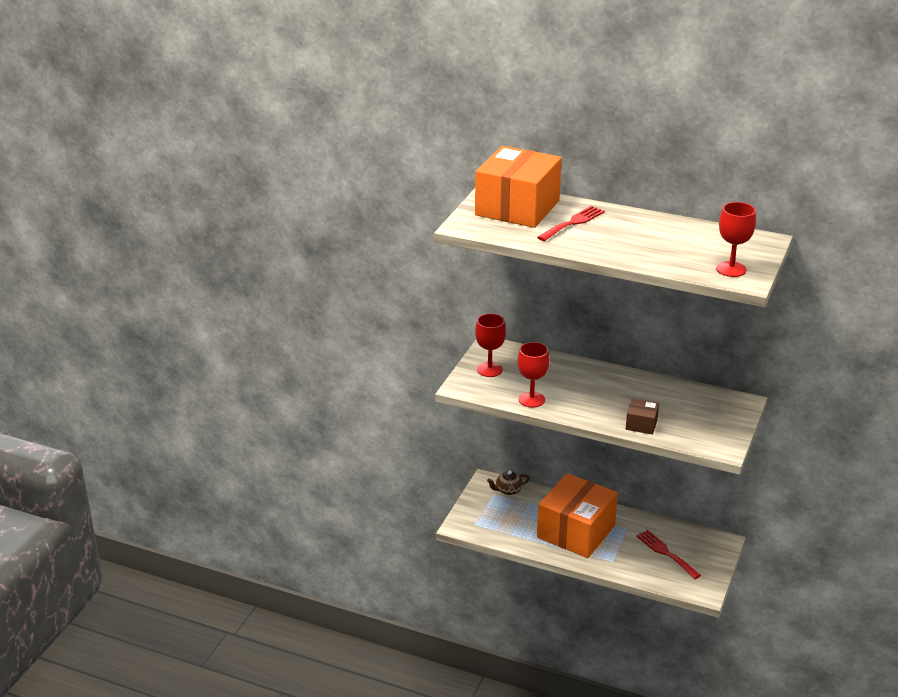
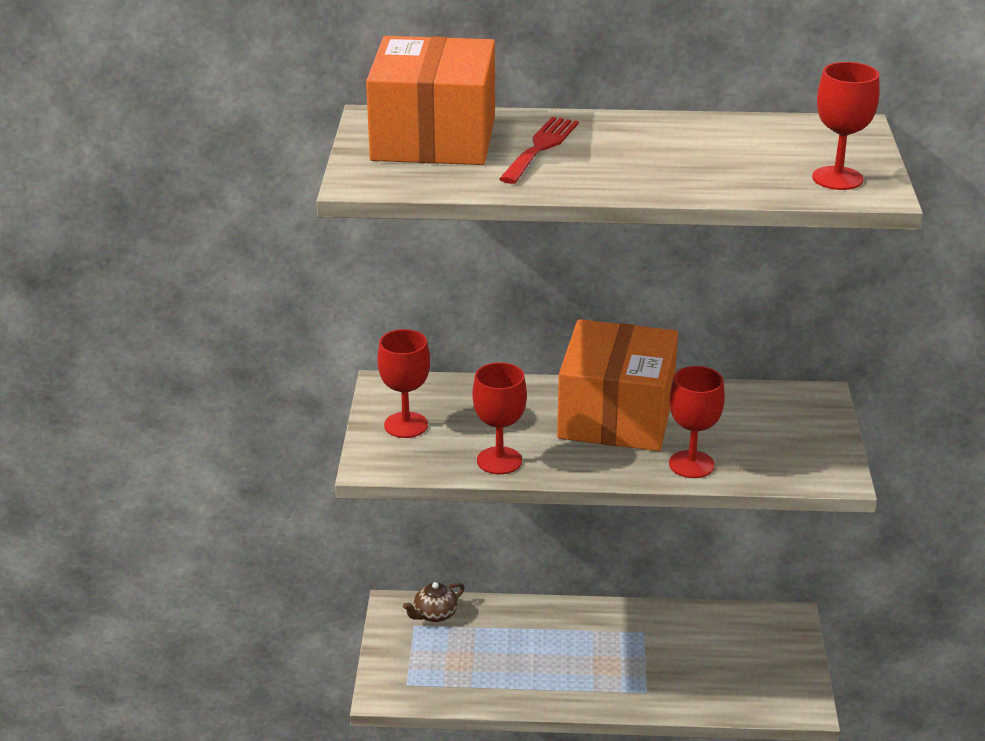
camera: 20 degrees left, 0 degrees up
orange box [537,473,618,558] -> orange box moved to [557,319,678,451]
brown box [626,399,659,434] -> red goblet [669,366,725,478]
red fork [636,530,701,579] -> none

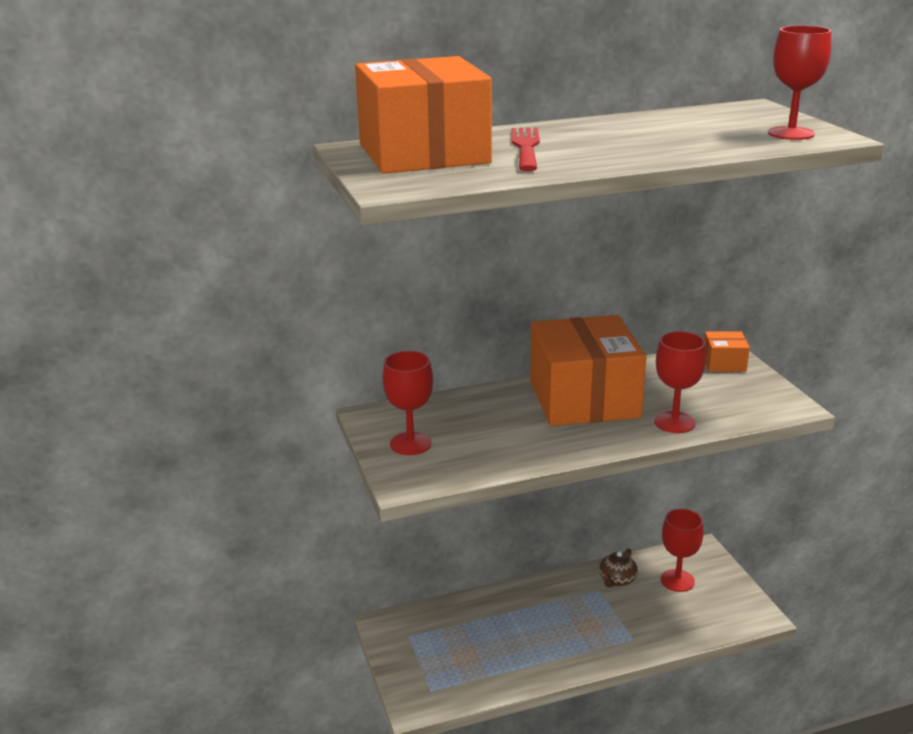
camera: 20 degrees left, 5 degrees down
brown teapot [403,582,464,622] -> brown teapot moved to [599,548,638,588]
red goblet [472,362,527,474] -> red goblet moved to [661,509,704,592]
none -> orange box [704,331,750,372]

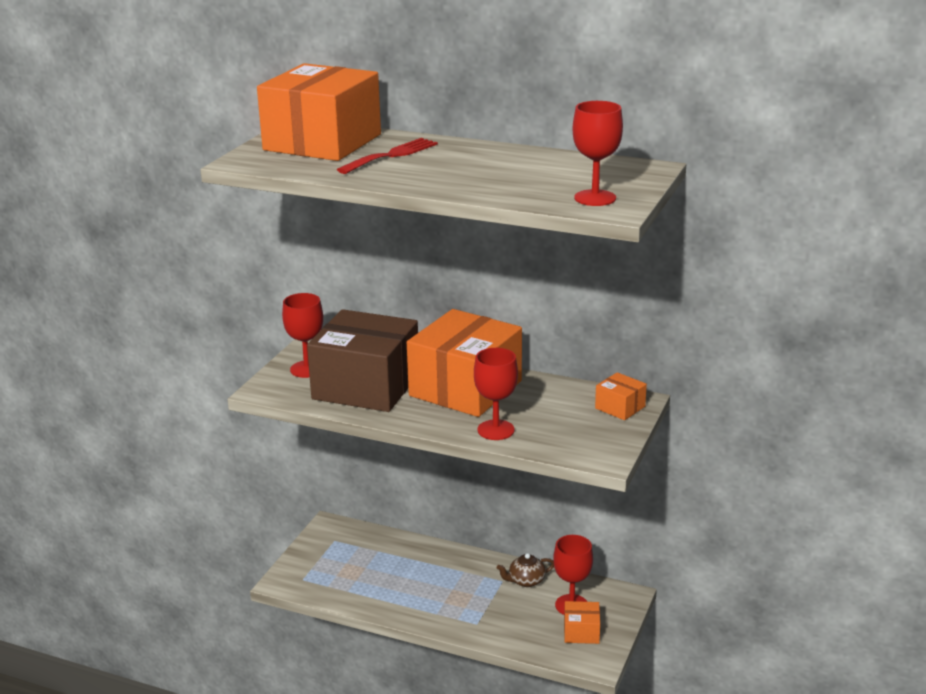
camera: 40 degrees right, 0 degrees up
none -> brown box [307,309,418,412]
none -> orange box [564,601,600,644]

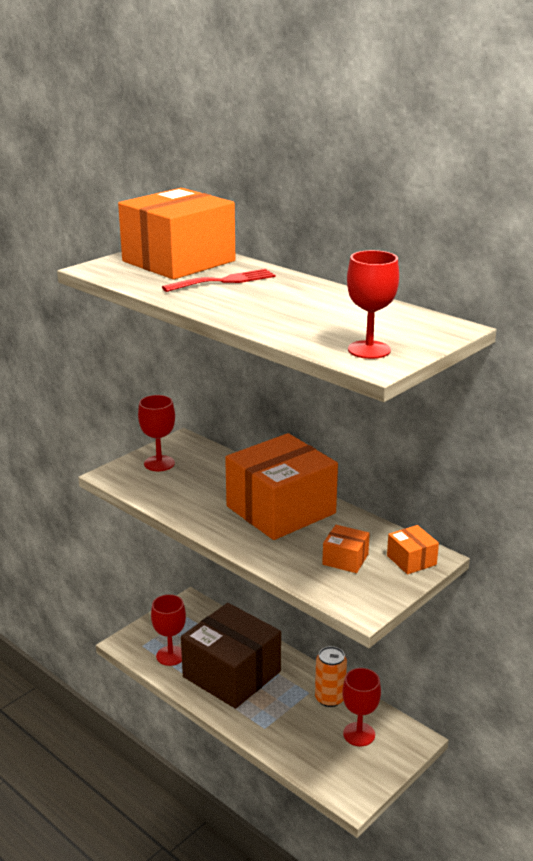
camera: 20 degrees right, 0 degrees up
brown box [307,309,418,412] -> brown box moved to [181,603,281,709]
red goblet [474,348,518,440] -> red goblet moved to [151,594,186,666]
brown teapot [497,553,554,587] -> orange can [315,646,347,707]
orange box [564,601,600,644] -> orange box moved to [322,525,370,573]

